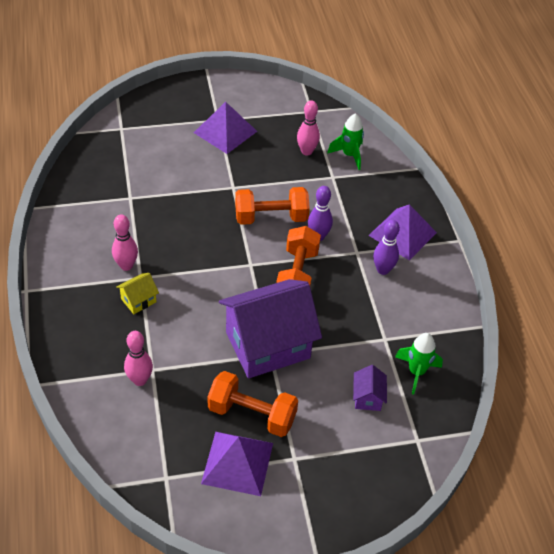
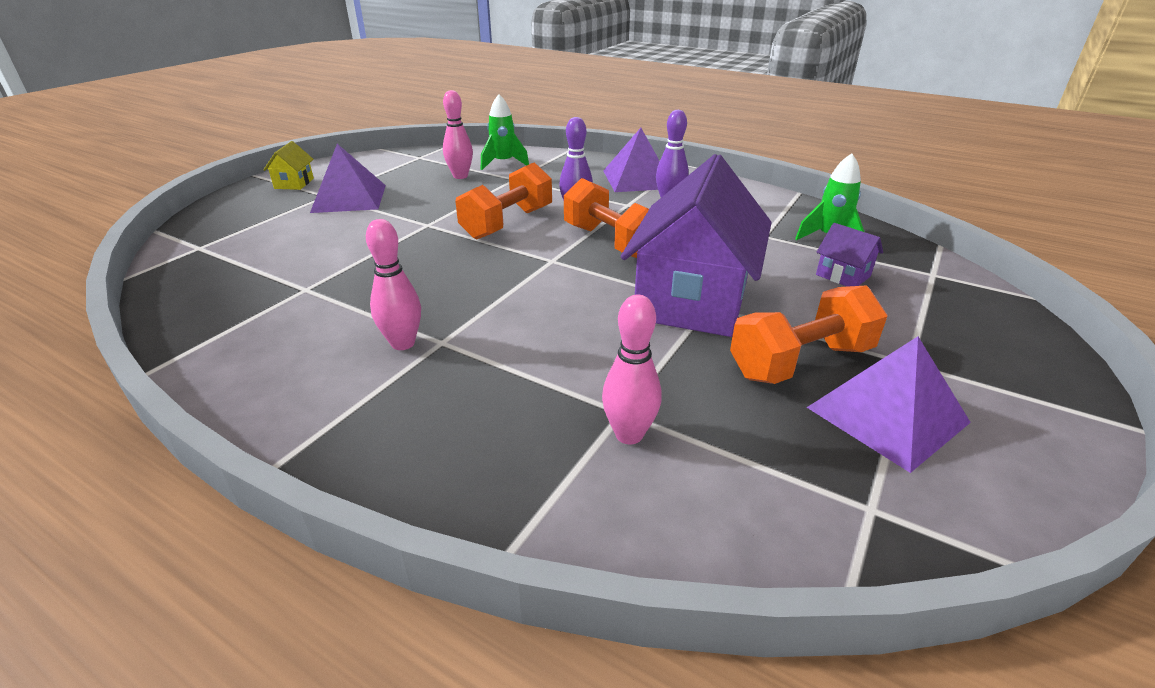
camera: 45 degrees left, 15 degrees down
yellow house [116,273,159,314] -> yellow house moved to [263,141,314,190]

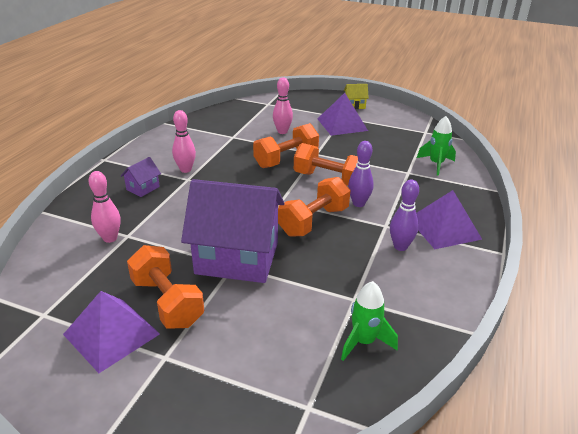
camera: 80 degrees right, 0 degrees up
pink bowling pin [443,90,473,179] -> pink bowling pin moved to [273,77,293,134]
purple house [816,223,883,287] -> purple house moved to [121,157,161,197]
none -> orange dumbbell [253,123,319,168]

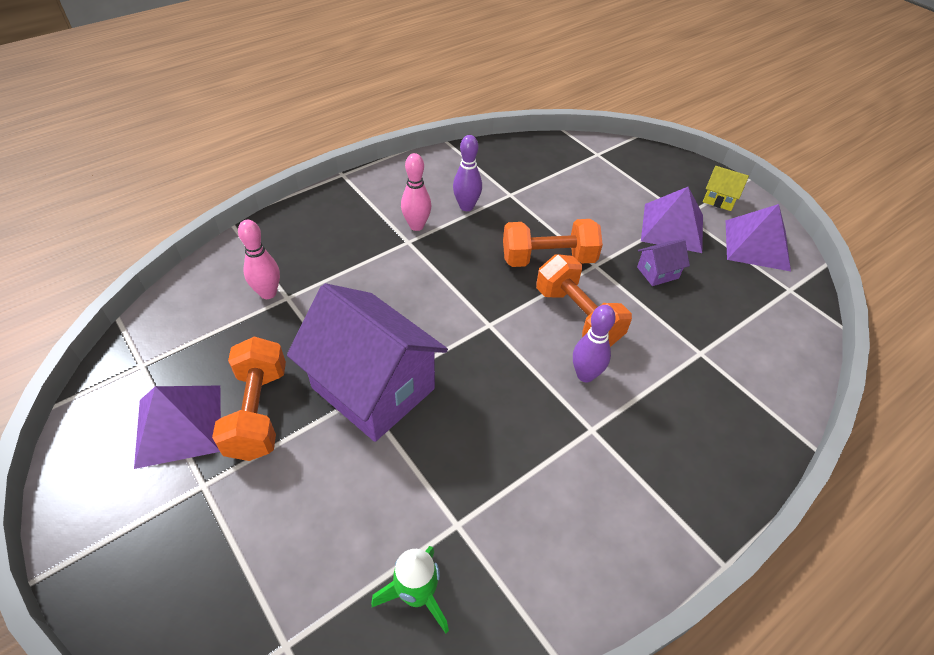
camera: 30 degrees right, 15 degrees up
purple house [121,157,161,197] -> purple house moved to [637,239,690,286]
pink bowling pin [273,77,293,134] -> none
orange dumbbell [278,177,350,237] -> none
purple bowling pin [390,180,419,251] -> purple bowling pin moved to [453,135,482,211]
purple pyramid [416,190,482,249] -> purple pyramid moved to [725,204,791,271]
green rocket [417,116,456,176] -> none

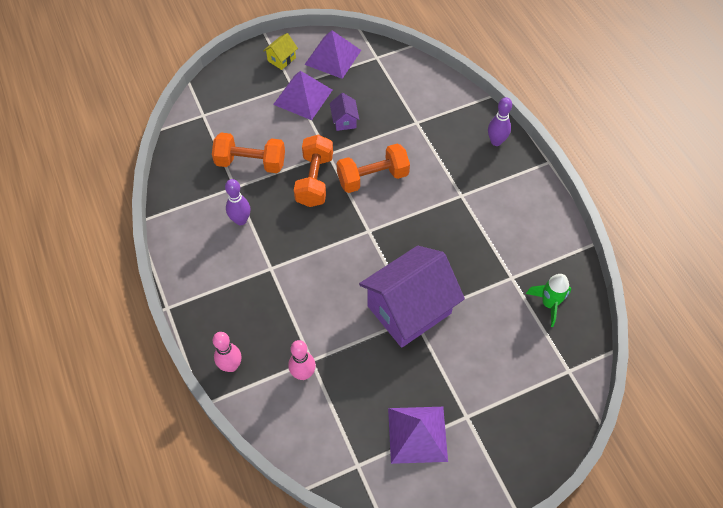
camera: 75 degrees left, 10 degrees up
orange dumbbell [212,337,286,461] -> orange dumbbell moved to [212,133,285,173]
pink bowling pin [401,153,431,231] -> pink bowling pin moved to [213,332,242,372]
purple bowling pin [573,305,616,382] -> purple bowling pin moved to [488,97,512,146]

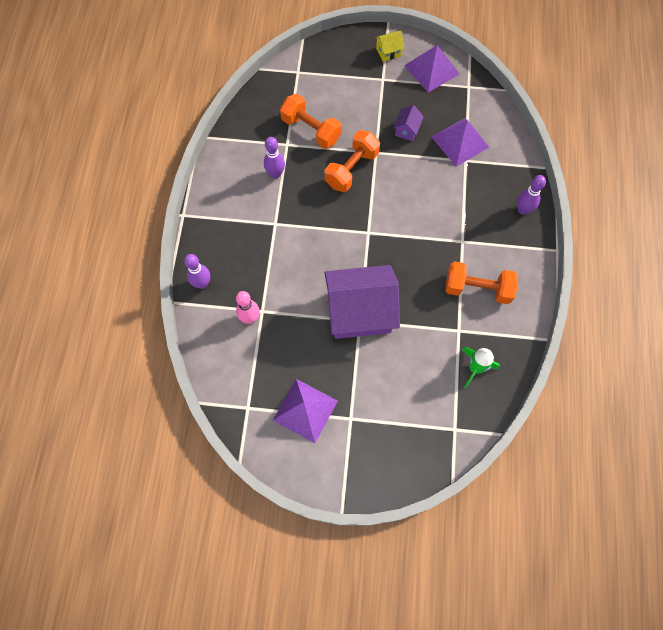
camera: 30 degrees right, 10 degrees up
pink bowling pin [213,332,242,372] -> purple bowling pin [184,254,210,289]
purple pyramid [273,71,332,120] -> purple pyramid moved to [432,118,489,167]
orange dumbbell [337,143,410,193] -> orange dumbbell moved to [445,261,518,304]

